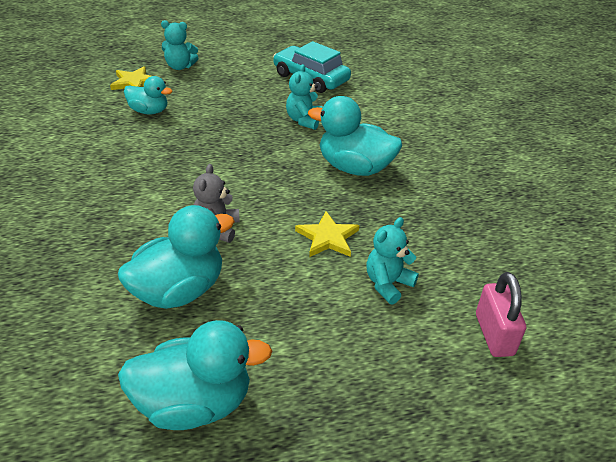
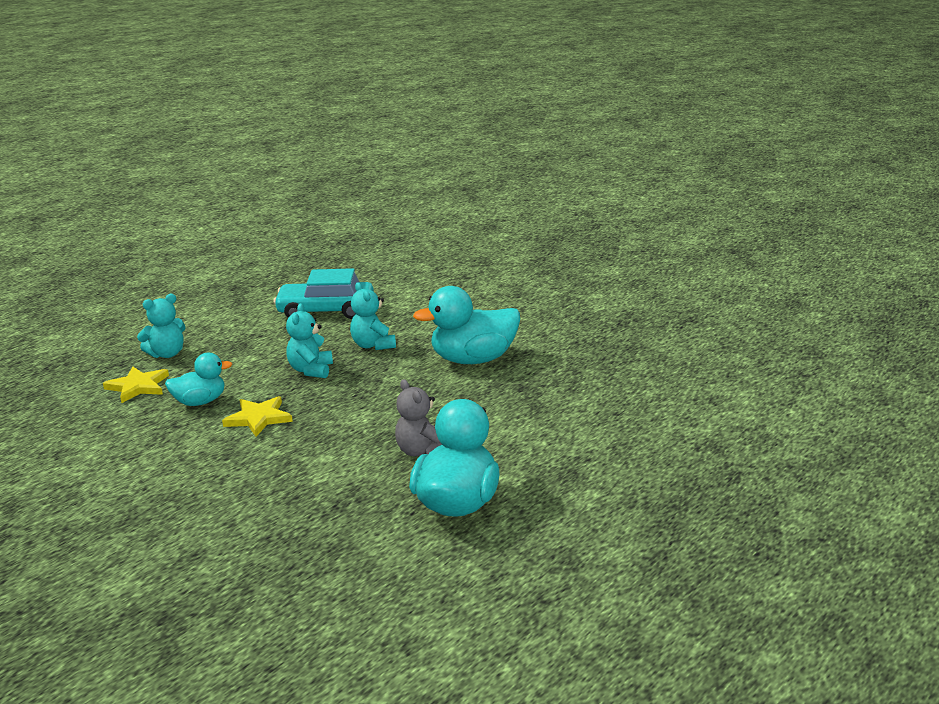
camera: 35 degrees left, 15 degrees down
turquoise duck [118,320,272,430] -> none
yellow star [295,211,360,257] -> yellow star moved to [222,396,293,437]
turquoise teddy bear [366,217,419,305] -> turquoise teddy bear moved to [286,303,333,378]
pink padlock [476,272,526,357] -> none

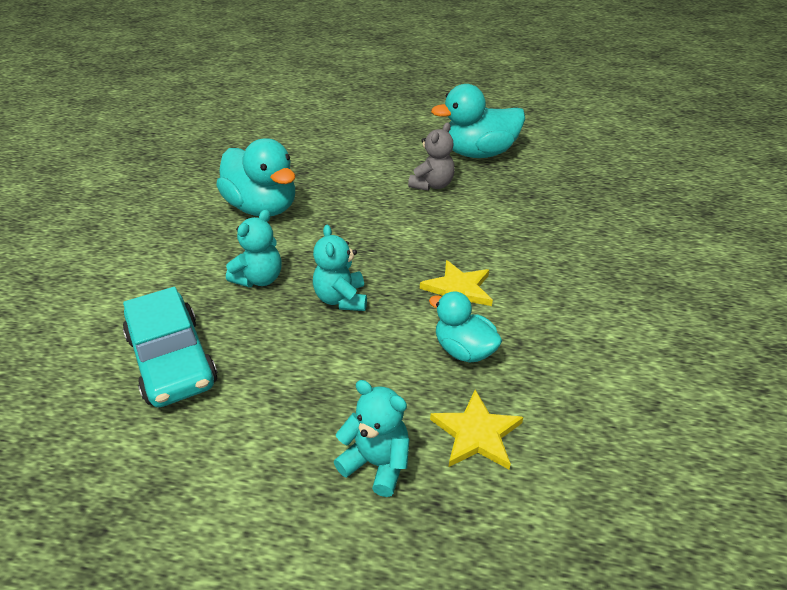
camera: 120 degrees left, 15 degrees up
turquoise teddy bear [286,303,333,378] -> turquoise teddy bear turned 105 degrees clockwise [313,225,367,311]

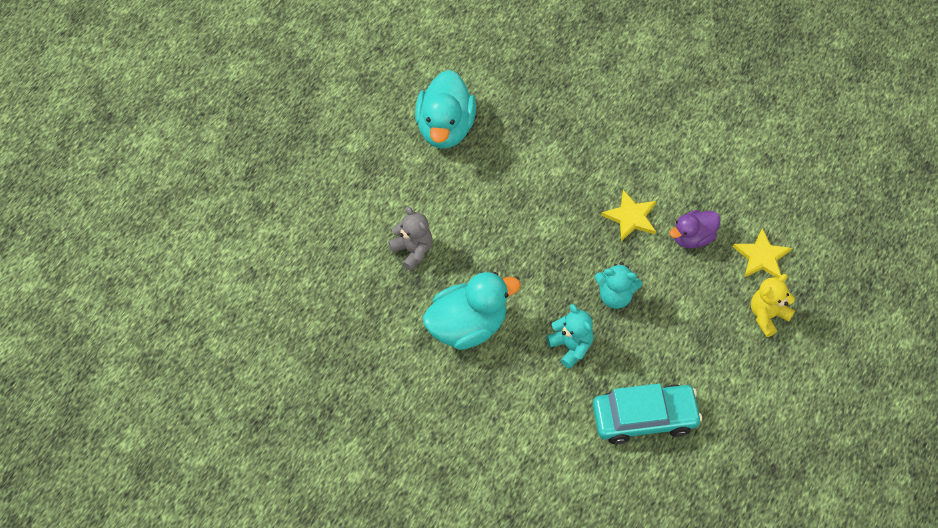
camera: 70 degrees left, 20 degrees up
turquoise teddy bear [334,380,409,497] -> yellow teddy bear [751,274,795,337]
grey teddy bear [408,122,455,191] -> grey teddy bear moved to [388,207,433,271]
turquoise duck [429,292,502,363] -> purple duck [669,210,721,248]

